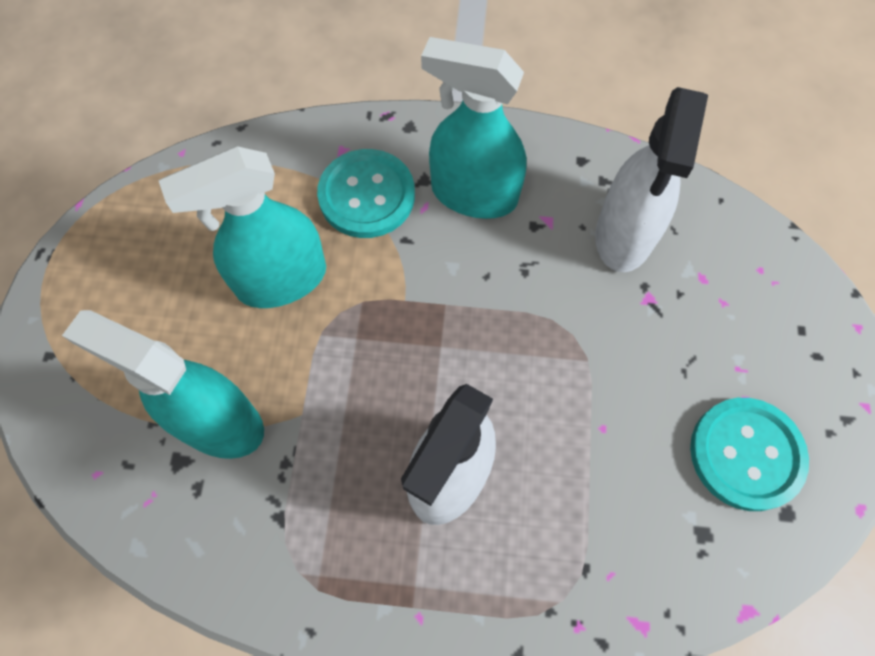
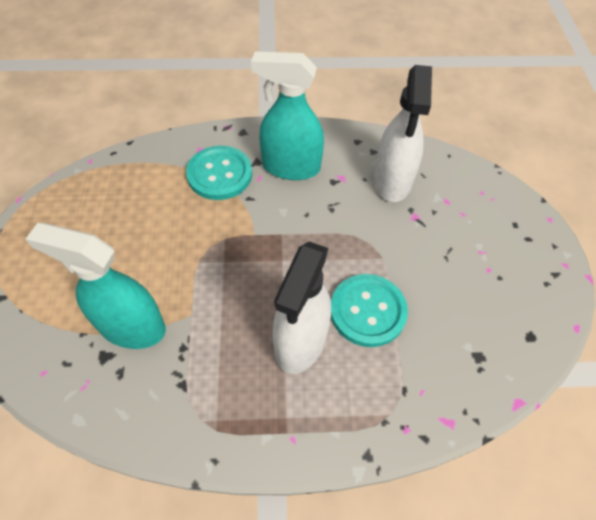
camera: 10 degrees left, 10 degrees down
turquoise spray bottle [159,146,326,308] -> none
turquoise button [690,398,809,511] -> turquoise button moved to [331,274,408,347]

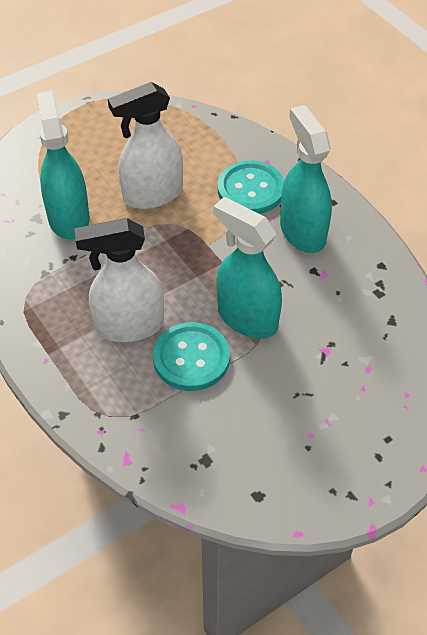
camera: 60 degrees right, 5 degrees down
white spray bottle [373,65,432,202] -> white spray bottle moved to [108,82,183,209]
none -> turquoise spray bottle [213,197,282,339]

